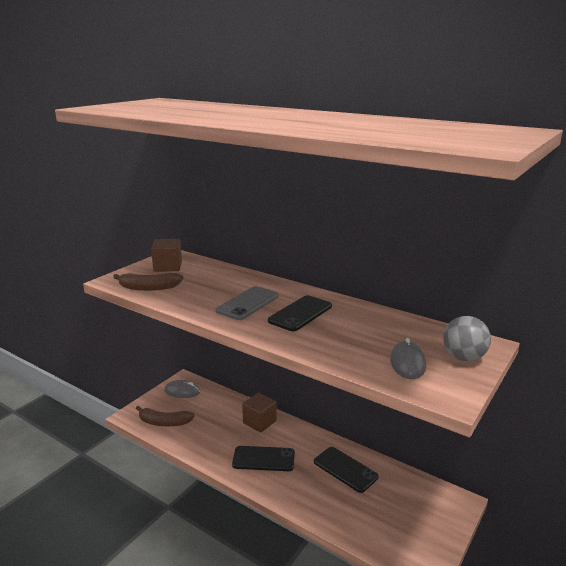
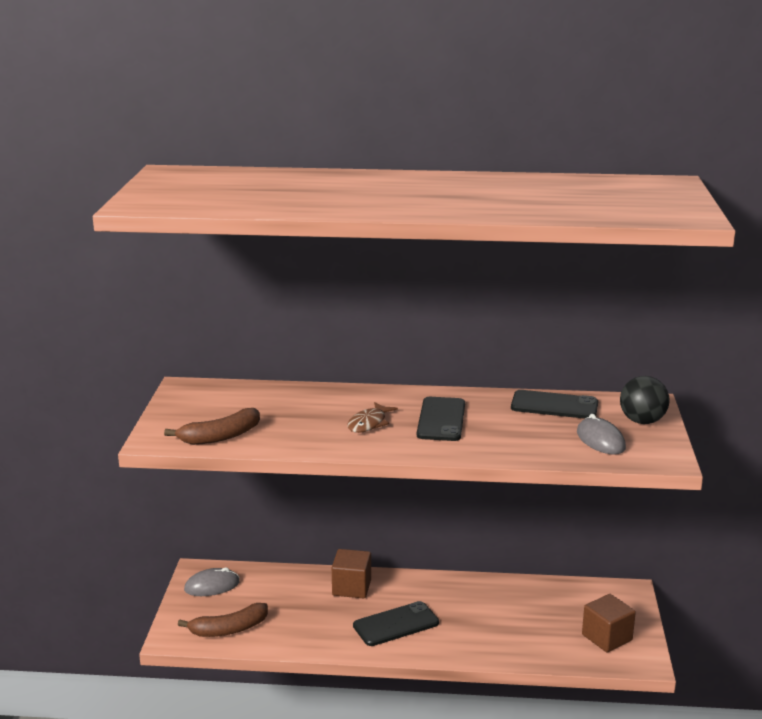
camera: 30 degrees left, 0 degrees up
brown cube [151,239,182,272] -> brown cube moved to [582,594,636,652]
grey phone [216,286,279,320] -> brown fish [347,402,398,433]
black phone [314,447,379,493] -> black phone moved to [511,390,598,419]
grey ball [443,316,491,361] -> black ball [620,376,670,424]

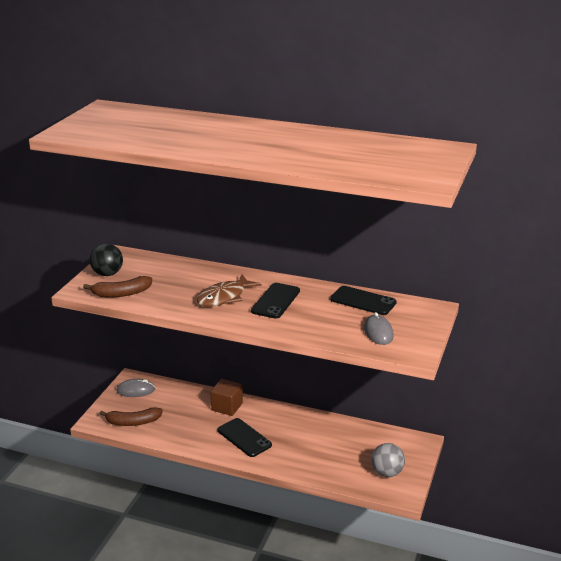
camera: 15 degrees right, 5 degrees up
brown fish [347,402,398,433] -> brown fish [197,275,262,307], size x1.52
black phone [353,601,439,646] -> black phone turned 60 degrees clockwise [217,418,272,457]
brown cube [582,594,636,652] -> grey ball [371,443,405,477]
black ball [620,376,670,424] -> black ball moved to [90,243,123,276]

